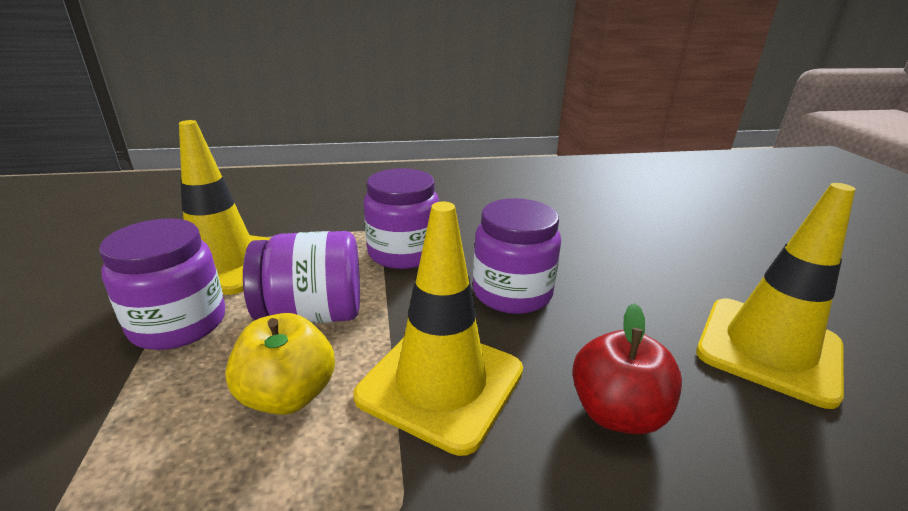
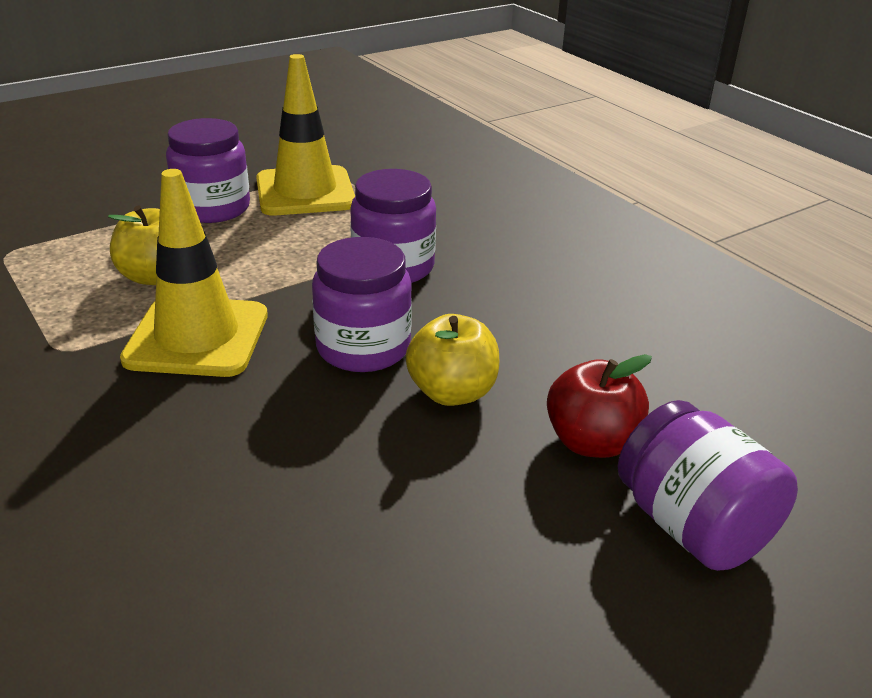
camera: 65 degrees right, 5 degrees up
purple jar [243,231,360,324] -> purple jar moved to [618,400,798,571]
red apple [572,303,682,434] -> red apple moved to [547,354,652,458]
yellow traffic cone [696,183,855,409] -> none
none -> yellow apple [406,314,499,406]

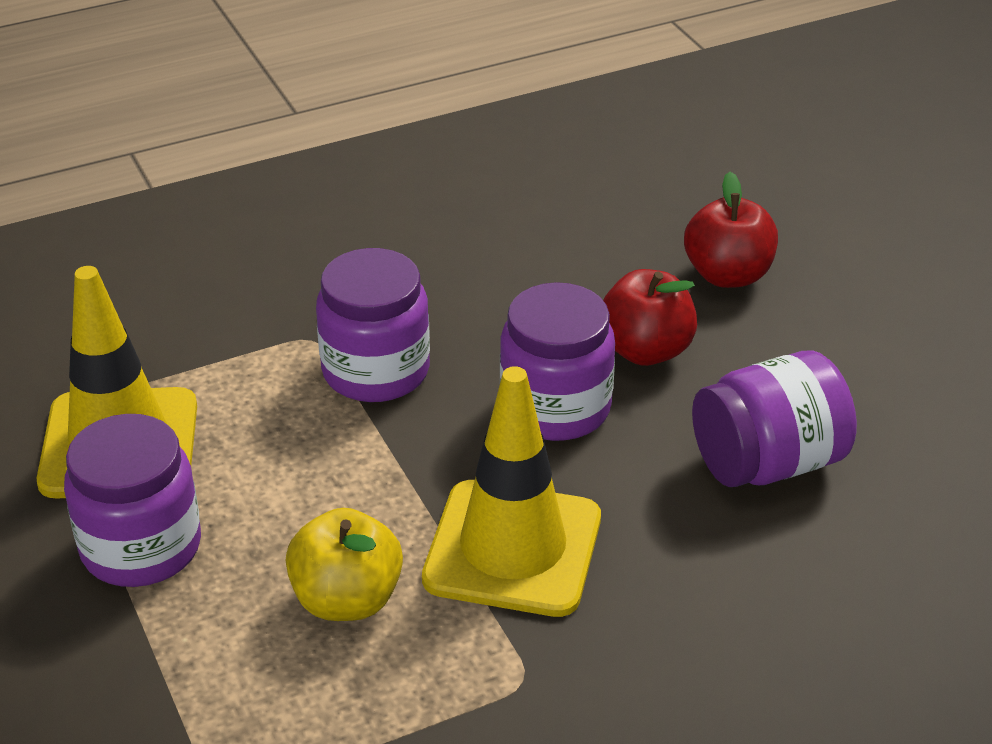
camera: 80 degrees left, 5 degrees up
yellow apple [406,314,499,406] -> red apple [603,269,697,366]
purple jar [618,400,798,571] -> purple jar moved to [692,351,857,487]

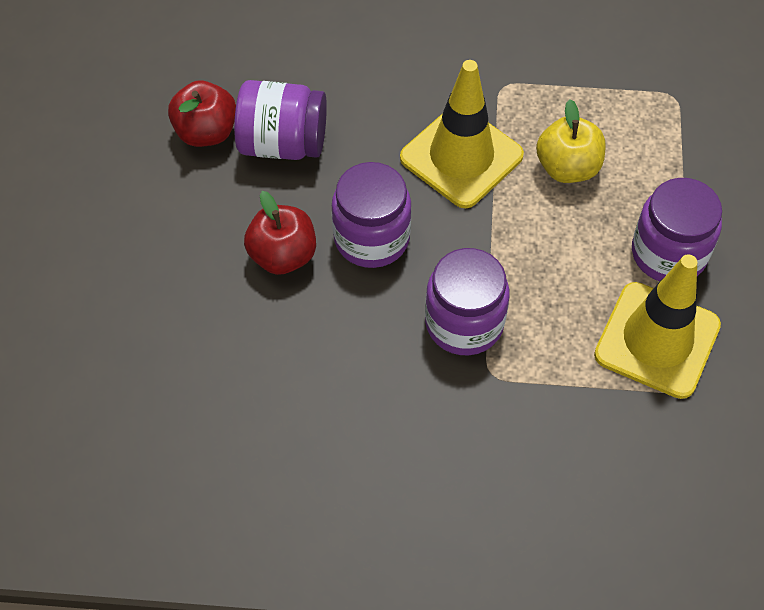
camera: 150 degrees left, 20 degrees up
red apple [684,172,778,288] -> red apple moved to [168,80,236,147]

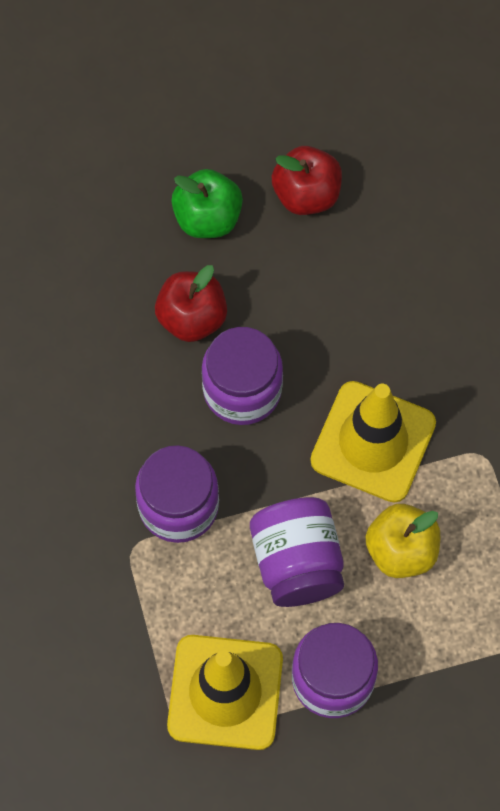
camera: 70 degrees right, 10 degrees up
purple jar [234,80,327,160] -> purple jar moved to [250,497,344,607]
none -> green apple [171,169,243,238]

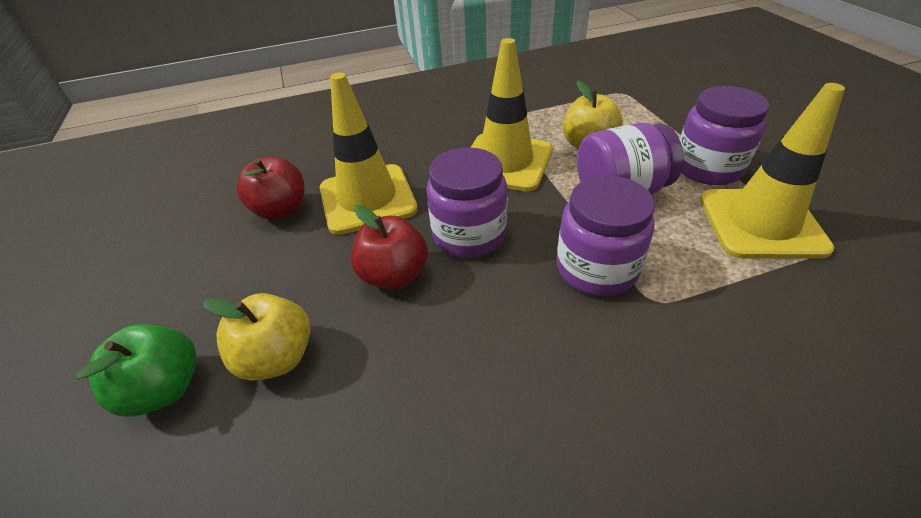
camera: 90 degrees left, 25 degrees down
green apple [171,169,243,238] -> green apple moved to [76,324,196,416]
none -> yellow apple [203,293,311,381]
none -> yellow traffic cone [320,73,418,235]

